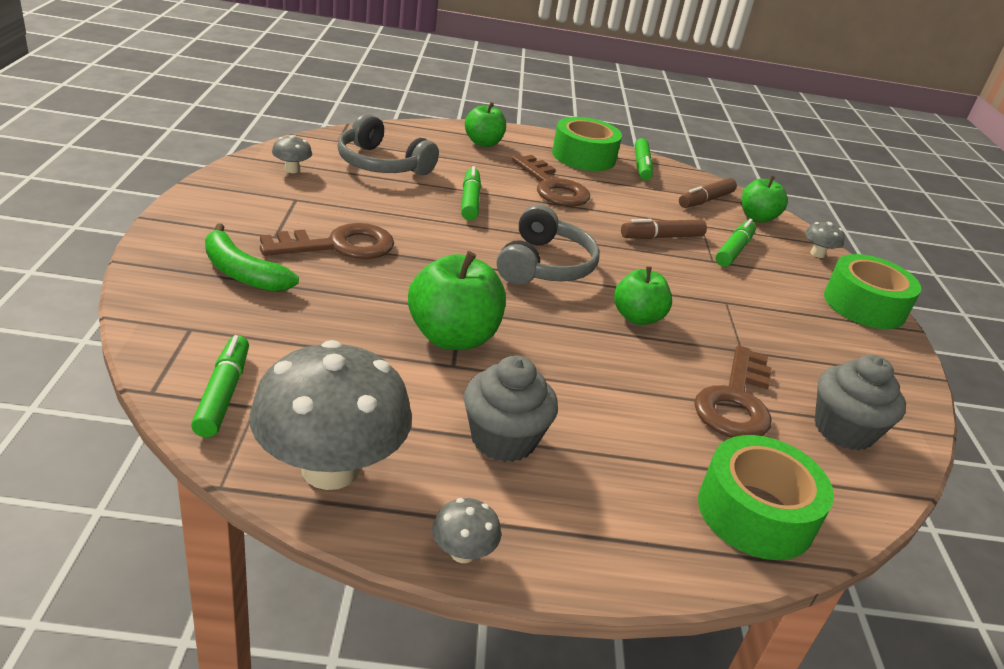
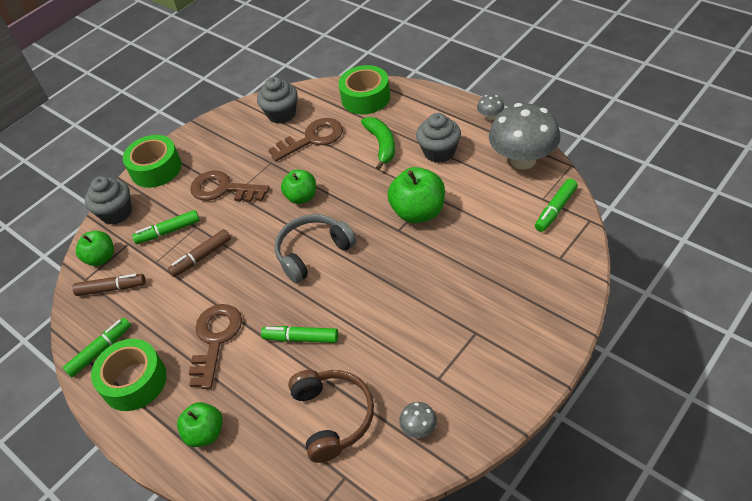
camera: 130 degrees left, 15 degrees up
green banana [205,224,299,292] -> green banana moved to [361,117,395,170]
brown key [260,223,394,259] -> brown key moved to [190,170,270,202]
grey headphones [337,114,439,175] -> brown headphones [288,370,374,463]
green marker [461,166,481,220] -> green marker turned 60 degrees clockwise [261,326,338,343]
brown marker [621,219,707,239] -> brown marker turned 120 degrees clockwise [168,229,231,277]
grey mushroom [805,222,845,258] -> grey cupcake [85,176,132,225]

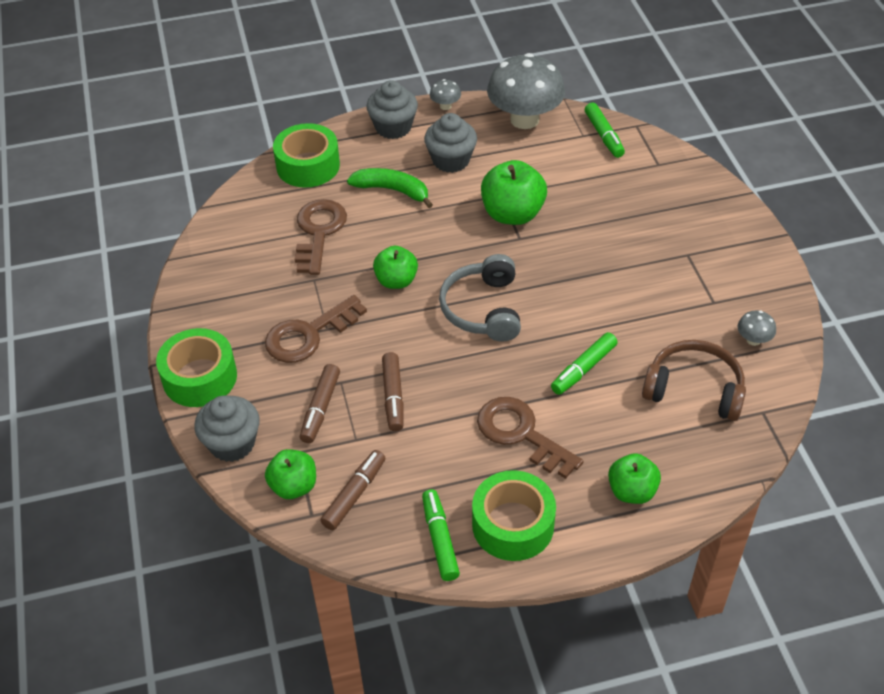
camera: 60 degrees left, 0 degrees up
green marker [132,210,200,244] -> brown marker [300,364,340,443]
grey cupcake [257,77,298,124] -> grey cupcake moved to [366,80,418,139]

